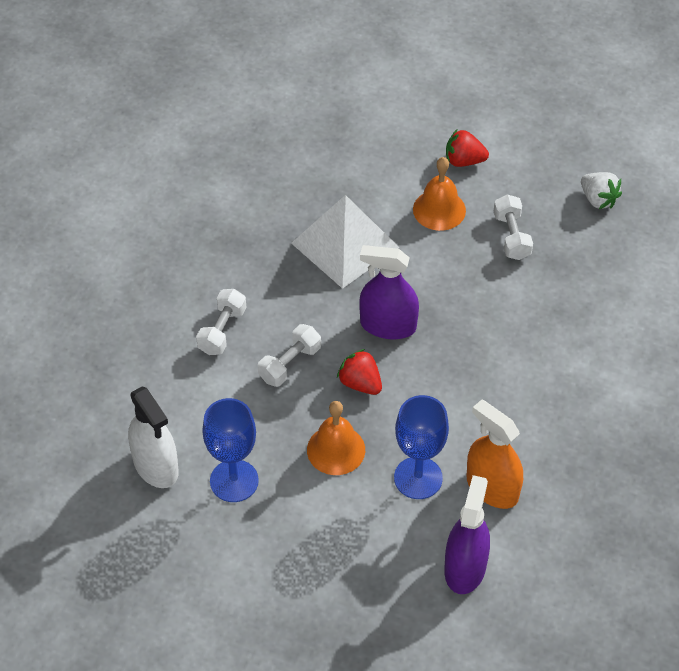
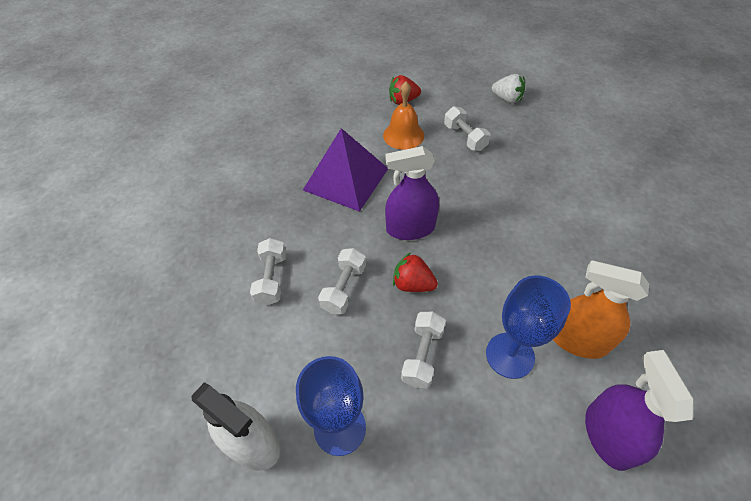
camera: 20 degrees left, 0 degrees up
white pyramid [291,195,400,289] -> purple pyramid [303,128,388,212]
orange bell [307,401,365,475] -> white dumbbell [401,312,446,389]

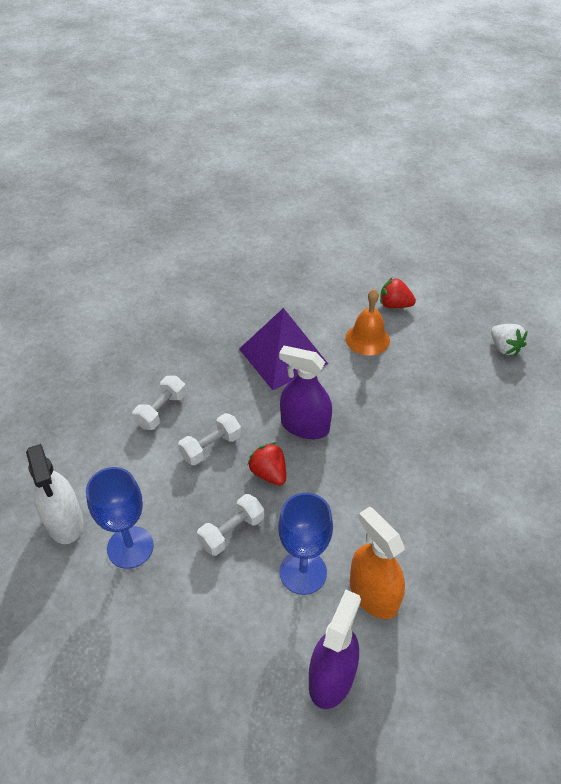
camera: 30 degrees right, 5 degrees down
white dumbbell [444,106,491,151] -> none

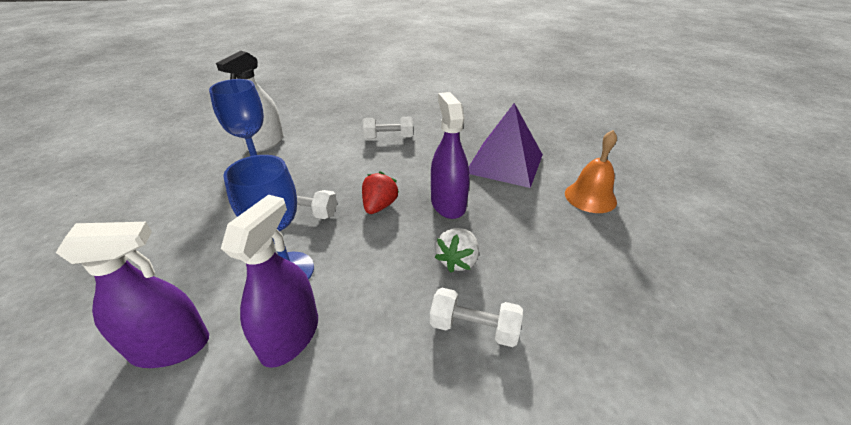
camera: 55 degrees right, 10 degrees down
white dumbbell [178,413,241,465] -> white dumbbell moved to [430,288,523,347]
orange spray bottle [350,507,405,619] -> purple spray bottle [221,195,318,368]
red strawberry [380,278,416,308] -> none
white strawberry [491,324,528,356] -> white strawberry moved to [435,228,479,273]

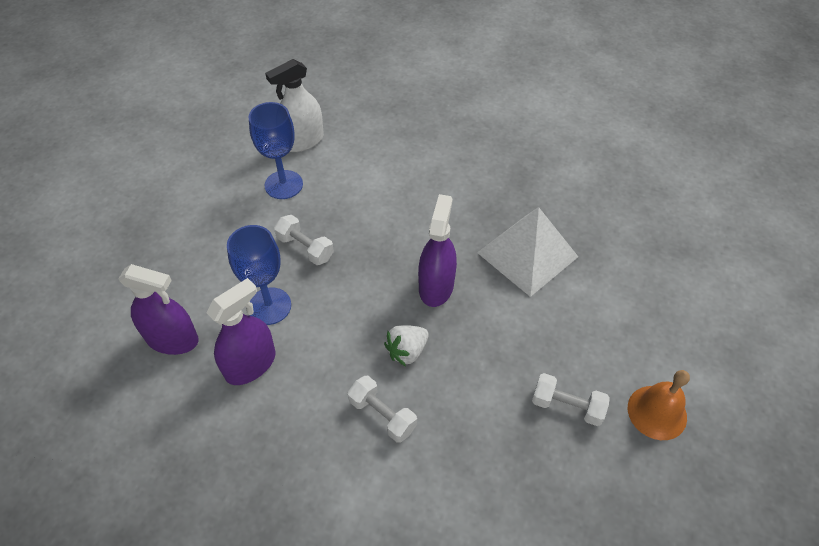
camera: 25 degrees right, 15 degrees up
red strawberry [362,171,399,214] -> none
white dumbbell [363,117,413,139] -> white dumbbell moved to [532,373,610,426]
purple pyramid [469,103,543,188] -> white pyramid [477,207,578,297]
orange bell [565,130,617,213] -> orange bell moved to [628,370,690,440]

